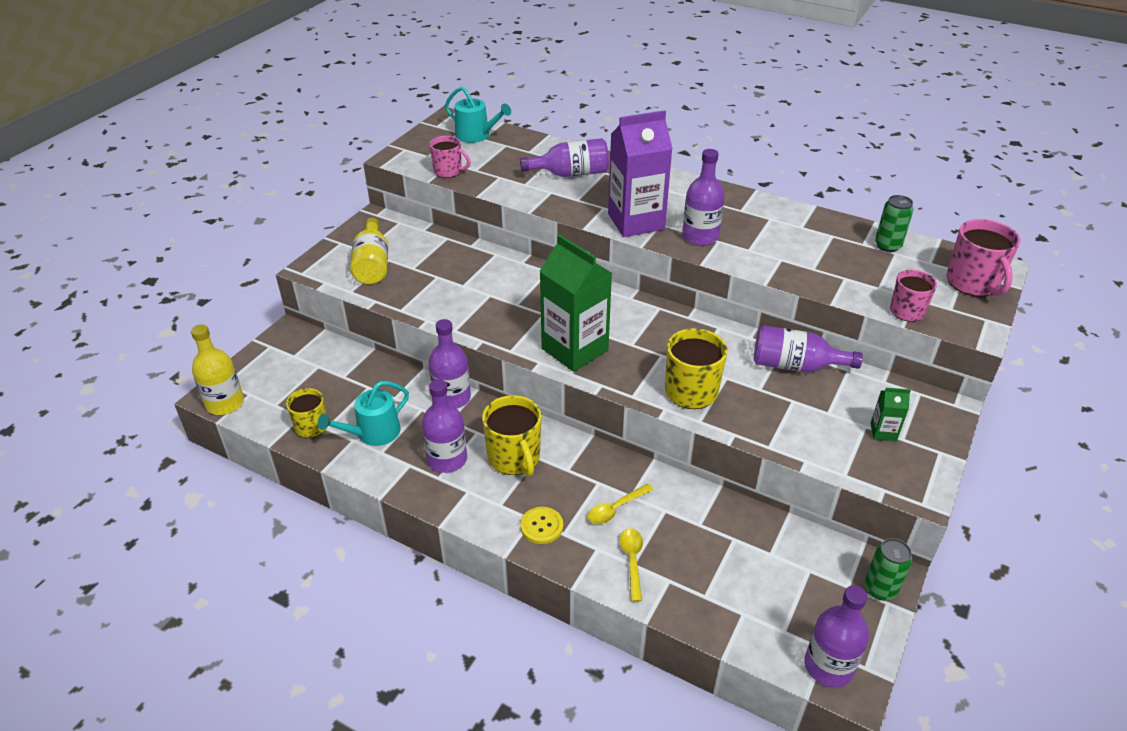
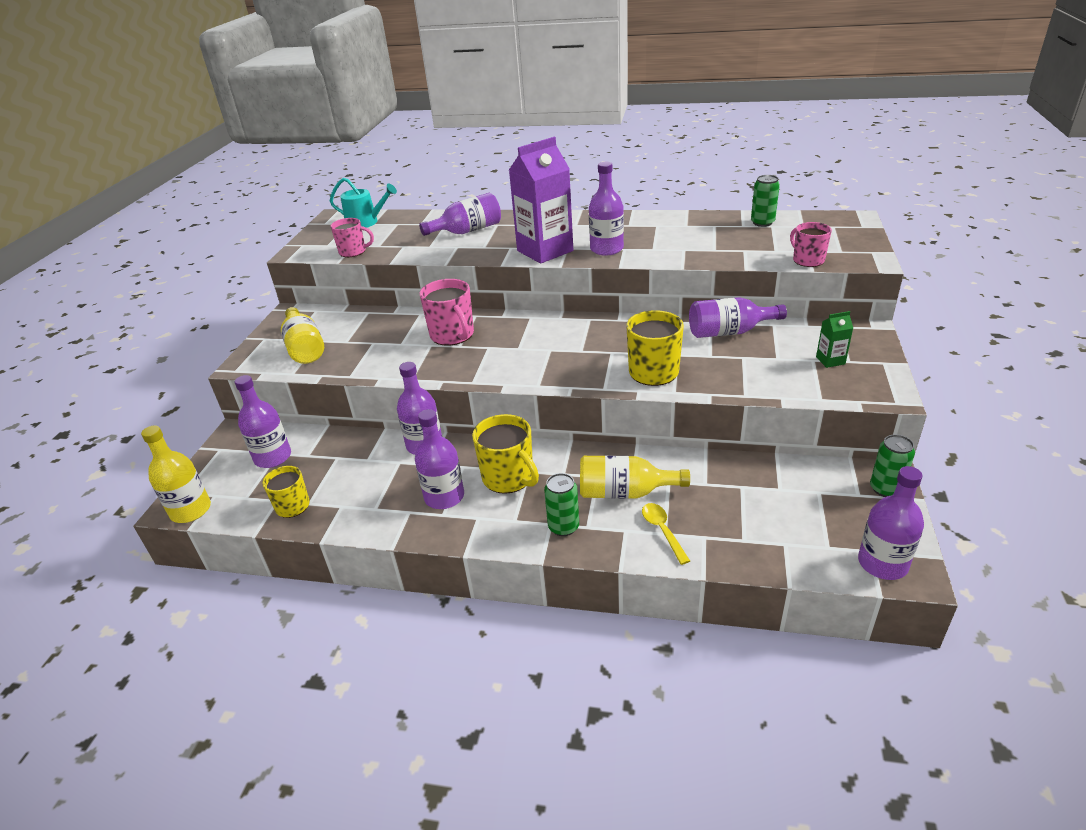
camera: 15 degrees left, 5 degrees down
turquoise watering can [318,381,409,446] -> none
yellow button [520,507,563,544] -> green can [544,473,579,536]
green carton [540,234,612,372] -> none
yellow spoon [588,484,654,524] -> yellow bottle [580,456,690,499]
pink mug [946,219,1020,297] -> pink mug moved to [419,279,474,346]
none -> purple bottle [235,375,291,468]

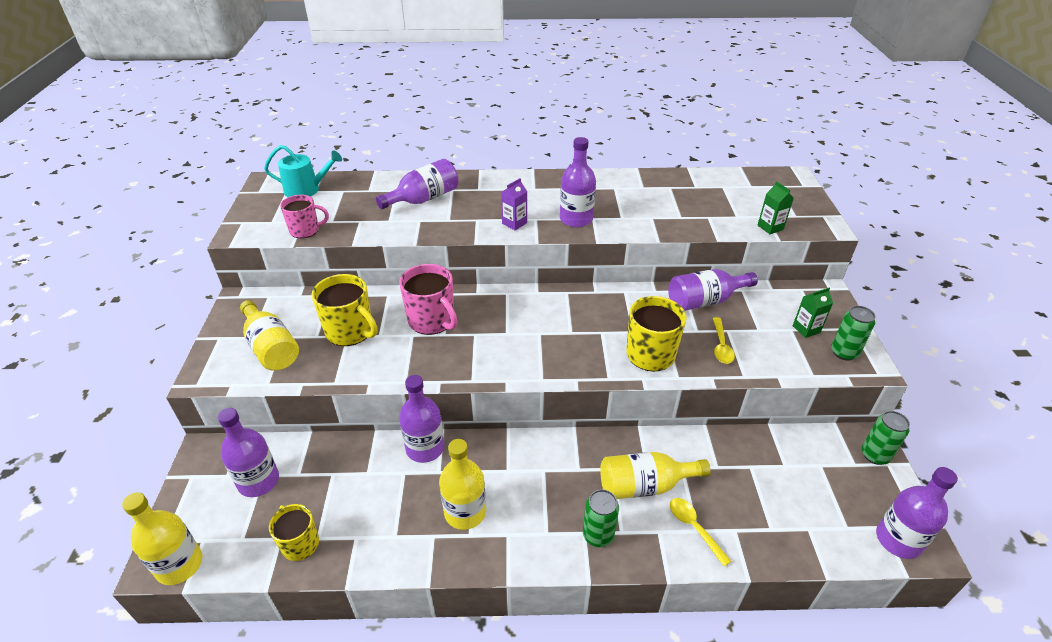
camera: 15 degrees left, 5 degrees up
purple bottle [415,409,464,509] -> yellow bottle [439,439,486,530]
yellow mug [472,414,539,494] -> yellow mug moved to [312,274,377,346]
purple carton [509,137,573,263] -> purple carton [501,178,527,230], size x0.43
green can [751,175,780,227] -> green can moved to [831,306,875,361]
pink mug [790,222,832,267] -> green carton [757,181,794,234]
none -> yellow spoon [713,317,735,364]

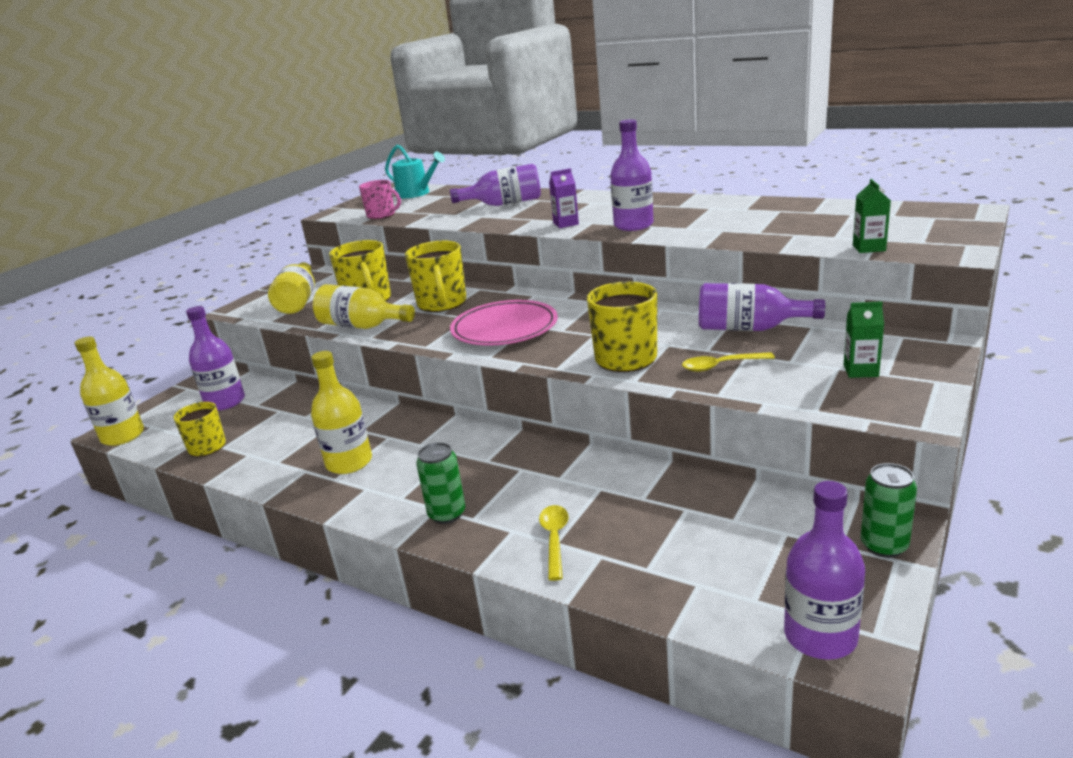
camera: 35 degrees right, 15 degrees down
pink mug [399,264,457,335] -> yellow mug [405,241,466,312]
purple bottle [399,375,444,463] -> none
yellow bottle [600,452,711,499] -> yellow bottle moved to [313,284,415,329]
yellow spoon [713,317,735,364] -> yellow spoon turned 45 degrees clockwise [682,352,775,372]
green can [831,306,875,361] -> none
none -> pink plate [450,300,558,346]

